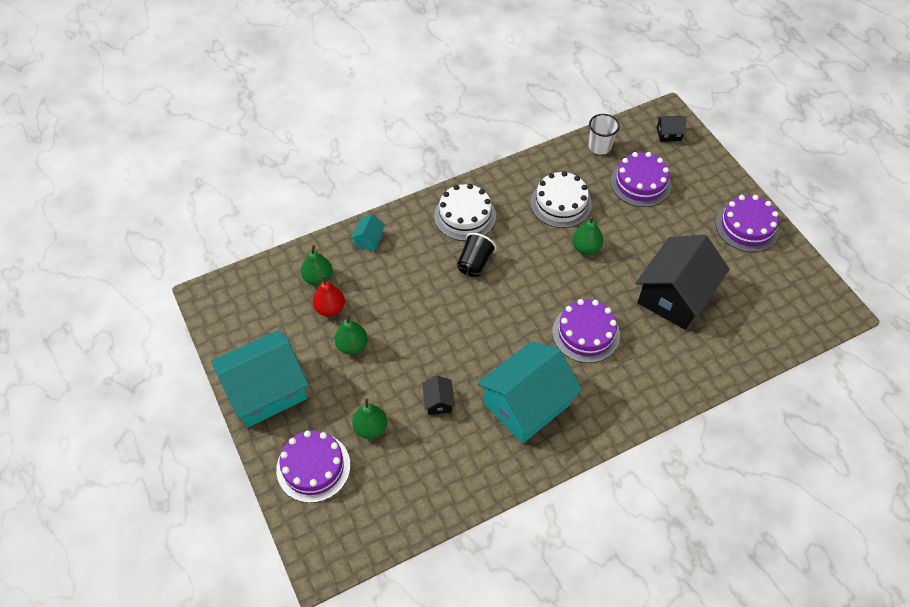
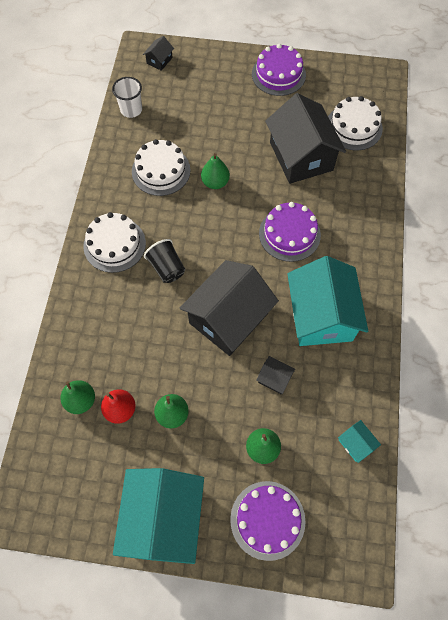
camera: 55 degrees left, 10 degrees up
turquoise house [351,214,385,251] -> turquoise house moved to [338,420,381,463]
purple cake [610,152,671,207] -> none
none -> black house [180,260,279,356]
none -> white cake [328,96,383,150]

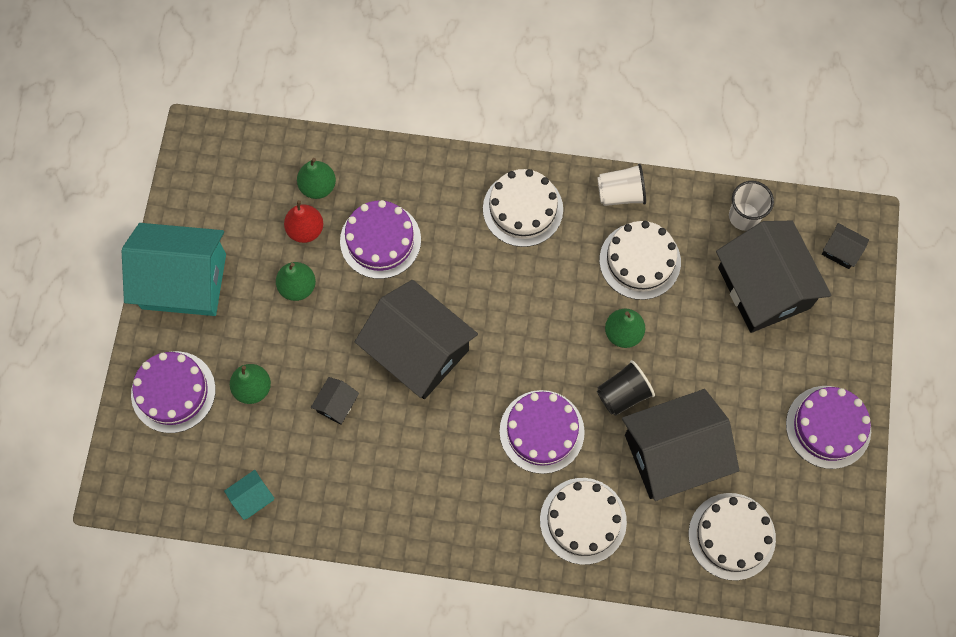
camera: 90 degrees right, 5 degrees up
black cup [144,239,185,283] -> black cup moved to [597,360,655,416]
turquoise house [287,256,368,346] -> none
none -> purple cake [340,200,421,279]
none -> white cake [540,478,627,565]
none -> white cup [597,164,646,206]
none -> black house [716,221,832,333]

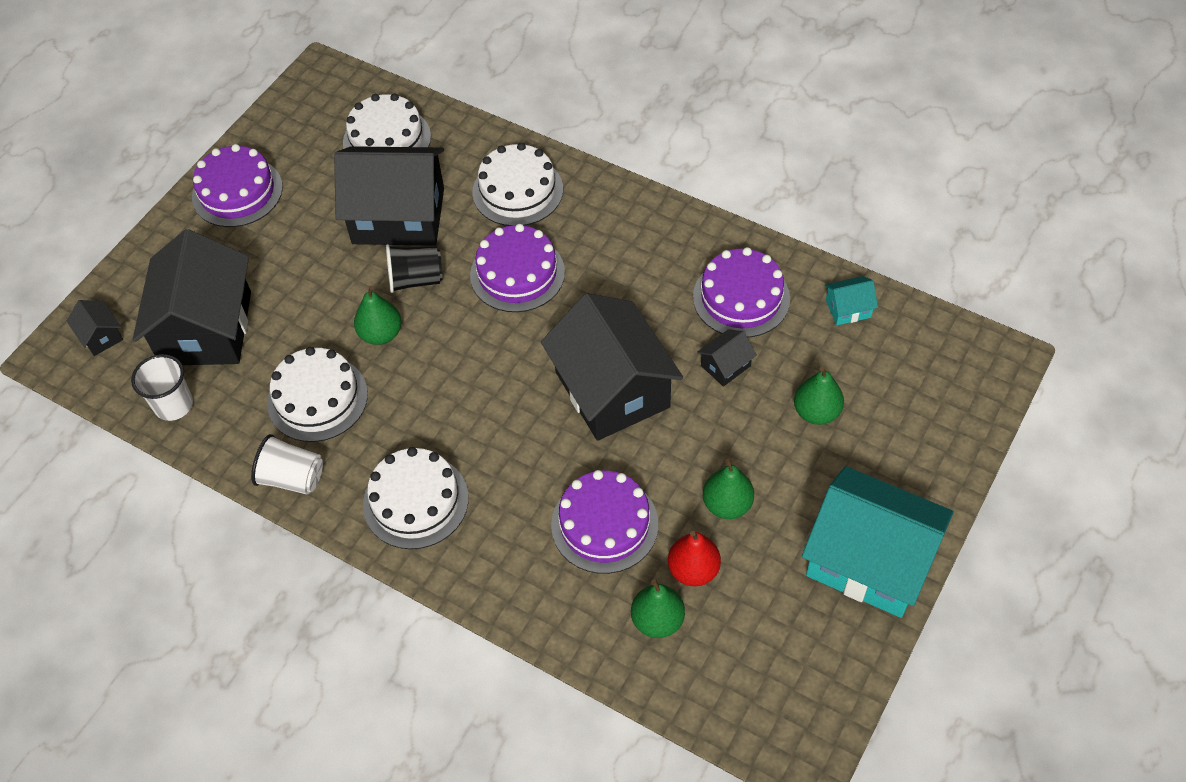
camera: 155 degrees left, 15 degrees down
purple cake [131,351,216,433] -> purple cake moved to [693,247,790,338]

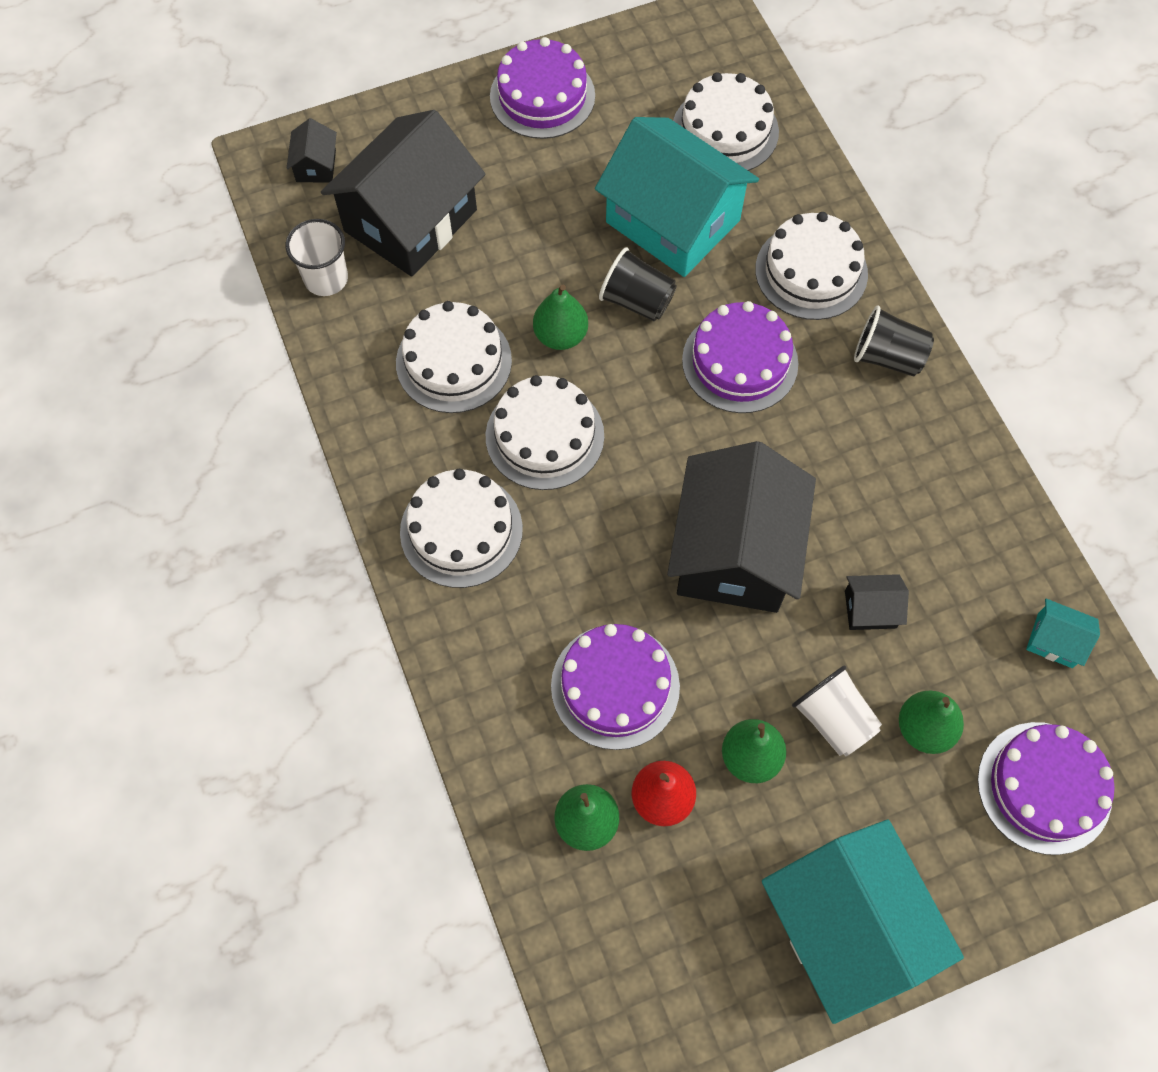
camera: 35 degrees right, 10 degrees up
white cup [251,434,323,495] -> white cup moved to [792,665,882,756]
black house [334,146,444,246] -> turquoise house [595,117,759,277]
purple cake [693,247,790,338] -> purple cake moved to [978,722,1115,855]
none -> white cake [486,375,604,490]
none -> black cup [854,305,934,376]

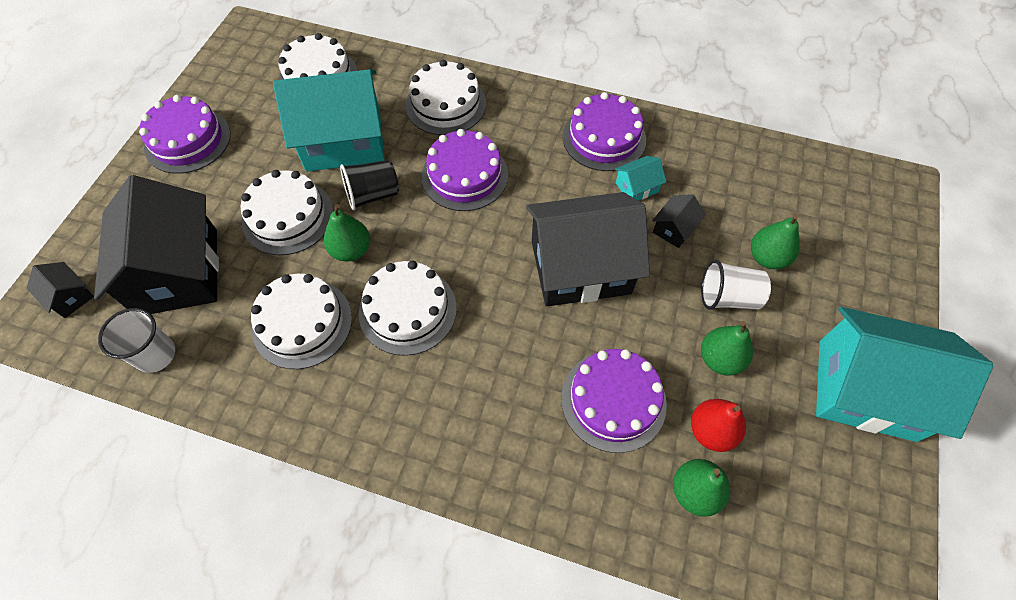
camera: 50 degrees left, 5 degrees down
white cake [400,469,523,588] -> white cake moved to [241,170,333,255]
black house [667,441,816,613] -> black house turned 60 degrees counterclockwise [526,192,650,307]
black cup [854,305,934,376] -> none
purple cake [978,722,1115,855] -> purple cake moved to [562,92,646,171]
turquoise house [1026,599,1100,668] -> turquoise house moved to [615,156,667,201]

